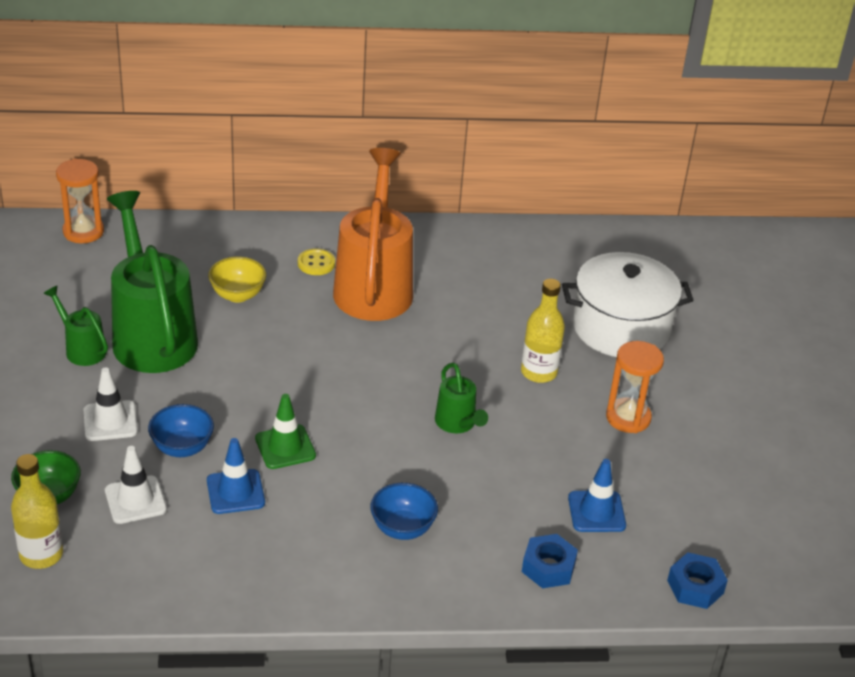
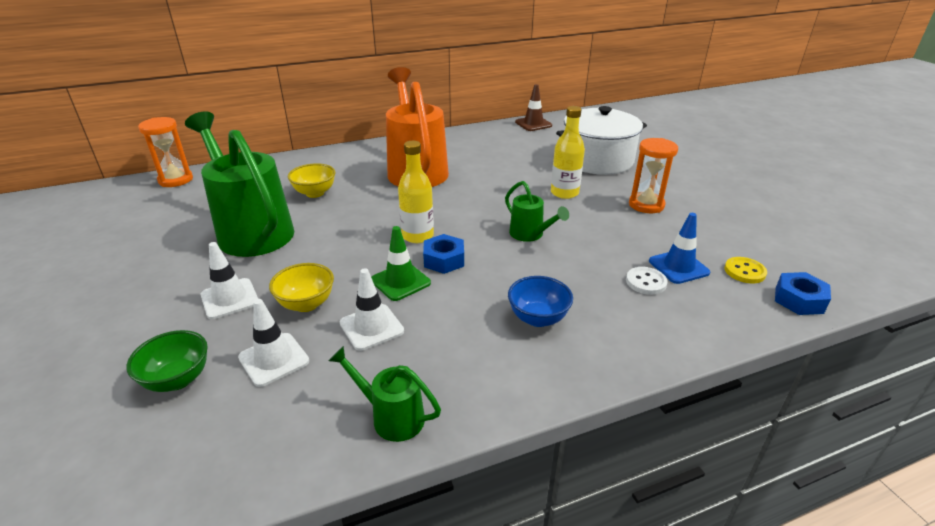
camera: 15 degrees left, 5 degrees down
yellow bottle [11,454,63,569] -> yellow bottle moved to [398,141,434,243]
green watering can [43,286,108,366] -> green watering can moved to [328,346,441,442]
blue bowl [148,404,214,457] -> yellow bowl [269,263,334,312]
blue traffic cone [207,438,265,514] -> white traffic cone [340,268,404,351]
yellow button [298,248,335,275] -> yellow button moved to [724,257,767,283]
blue nut [522,534,578,588] -> blue nut moved to [423,234,464,274]
none -> brown traffic cone [515,84,552,131]
none -> white button [626,267,668,295]

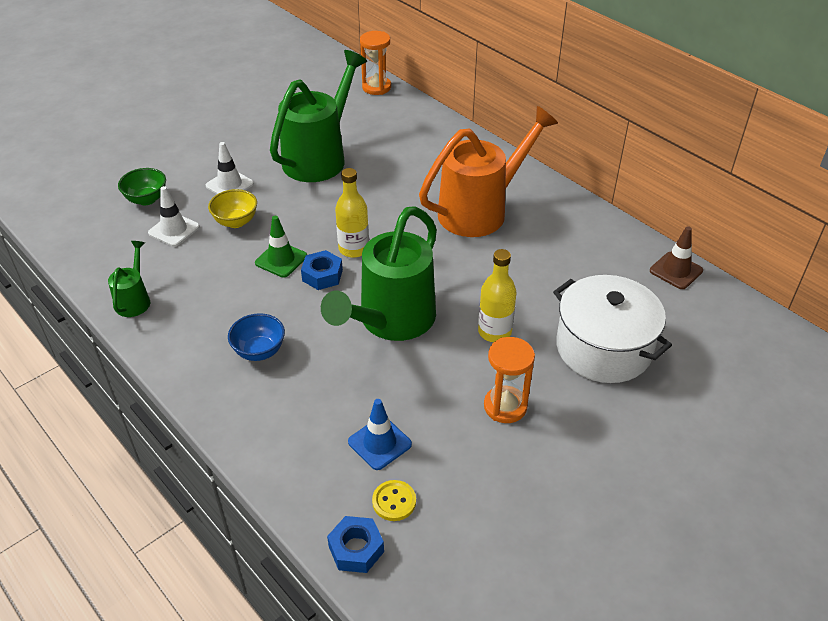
camera: 70 degrees right, 10 degrees up
yellow bowl [288,163,335,198] -> none
white traffic cone [340,268,404,351] -> none
green watering can [505,181,569,242] -> green watering can [321,206,437,341], size x2.16
white button [626,267,668,295] -> none

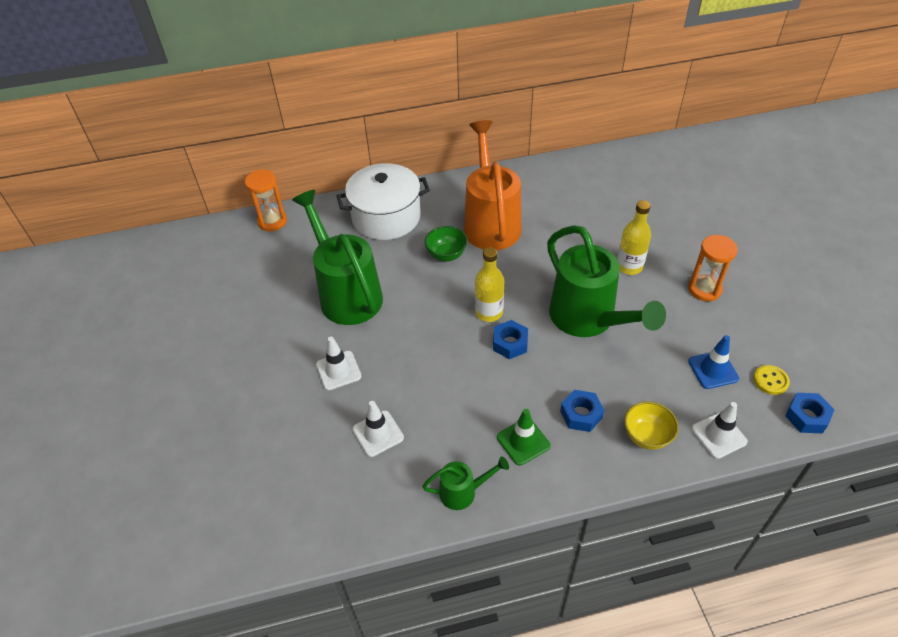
camera: 60 degrees left, 5 degrees up
green watering can [108,241,150,317] -> green watering can turned 135 degrees clockwise [422,456,509,510]
green bowl [118,168,166,205] -> green bowl moved to [425,226,468,261]
yellow bowl [208,189,257,228] -> yellow bowl moved to [624,401,679,450]
blue bowl [228,313,285,361] -> blue nut [560,390,604,432]
green traffic cone [255,216,307,277] -> green traffic cone moved to [497,409,551,466]
white pot [553,275,672,383] -> white pot moved to [337,163,430,240]
brown traffic cone [650,226,703,289] -> none
none -> white traffic cone [691,402,748,459]

